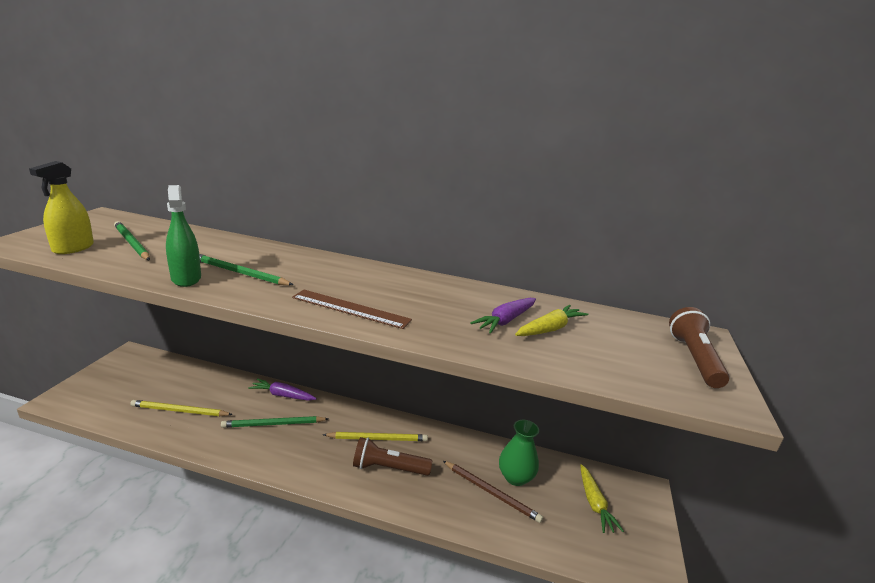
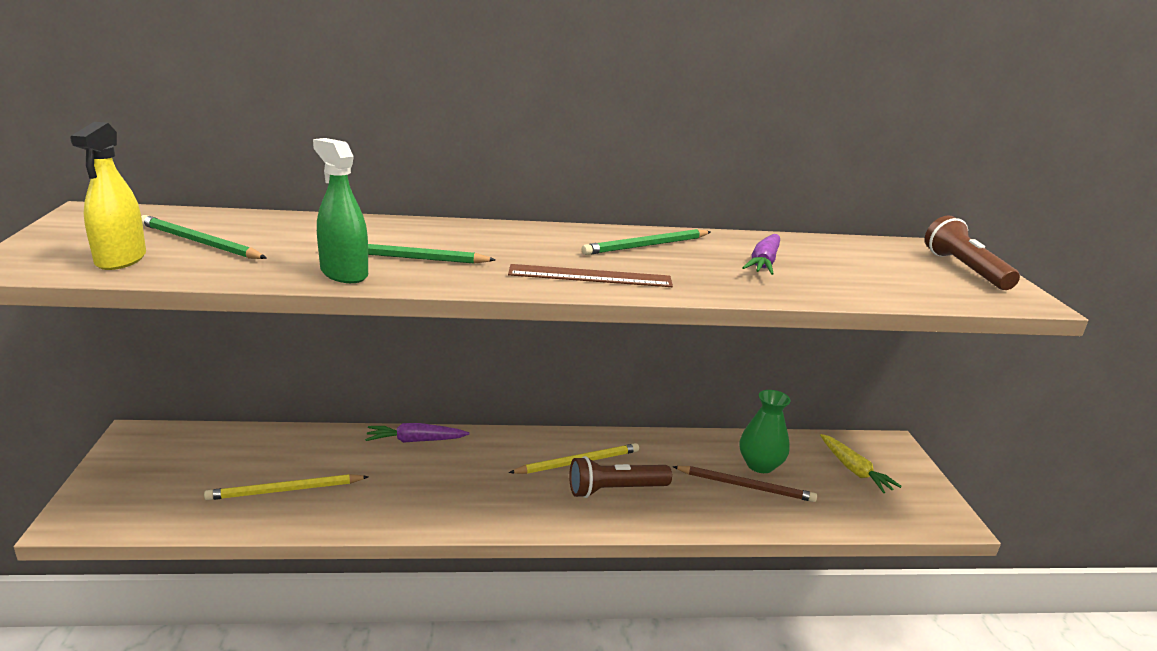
camera: 20 degrees left, 0 degrees up
green pencil [221,416,329,428] -> green pencil moved to [582,229,710,255]
yellow carrot [515,305,588,336] -> none

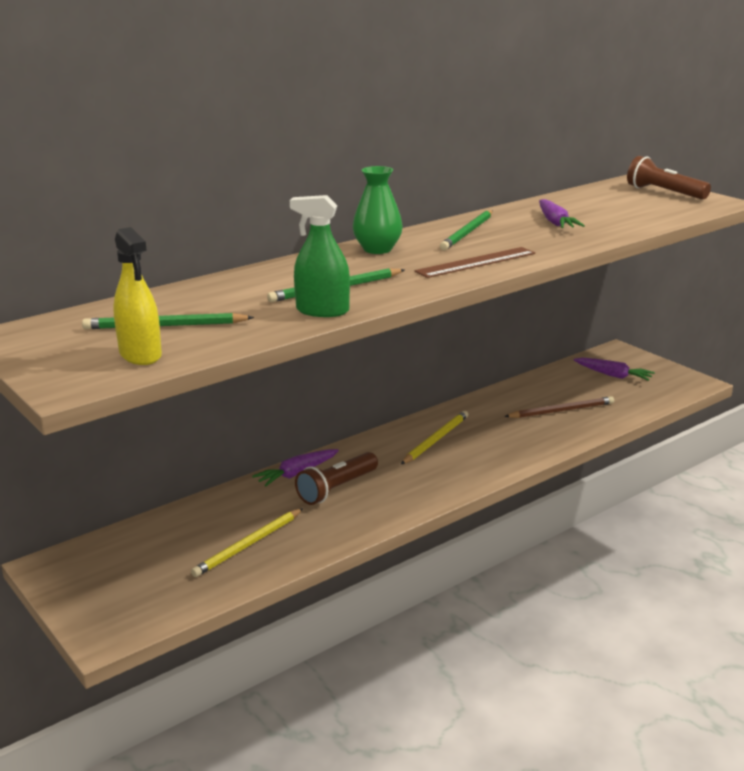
camera: 30 degrees left, 0 degrees up
brown flashlight [569,456,672,498] -> brown flashlight moved to [295,452,378,505]
green vase [740,390,791,473] -> green vase moved to [353,166,403,254]
yellow carrot [820,434,902,493] -> purple carrot [573,358,655,381]

